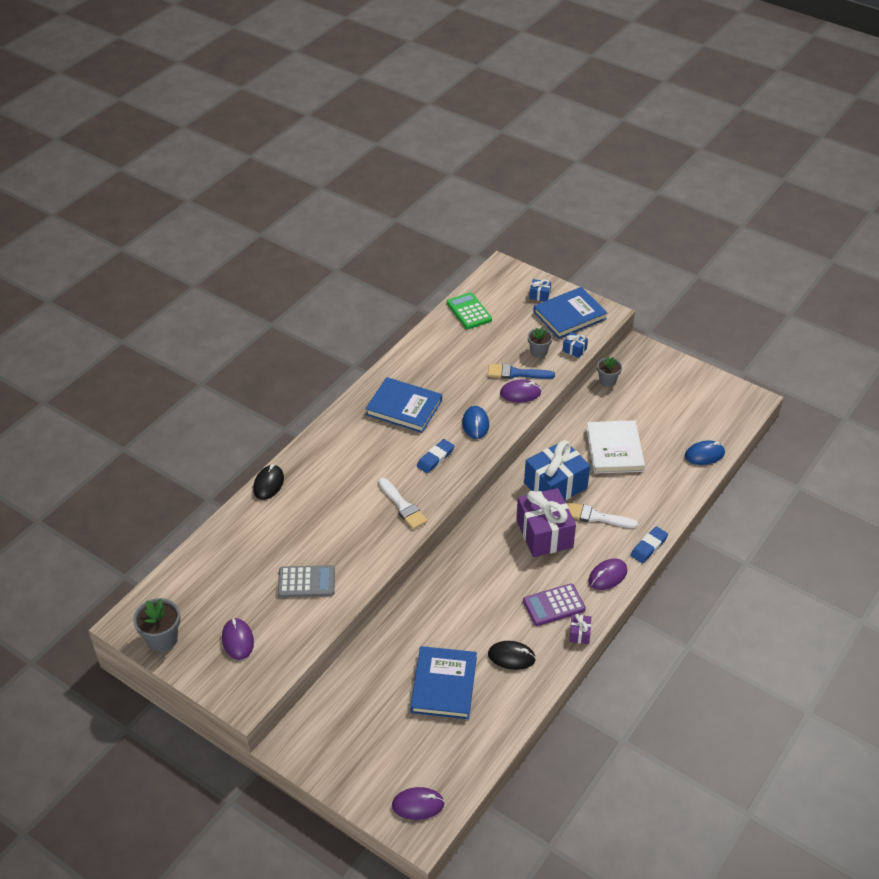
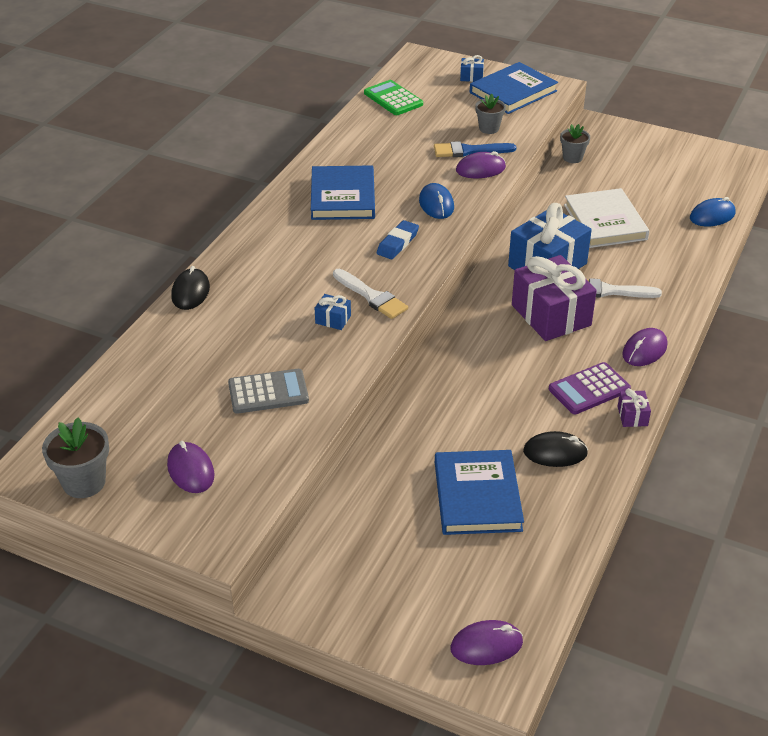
camera: 10 degrees left, 5 degrees down
blue book [365,377,442,433] -> blue book turned 75 degrees clockwise [311,165,375,220]
blue gift [562,332,588,358] -> blue gift moved to [315,294,351,330]
blue eraser [631,526,668,563] -> none

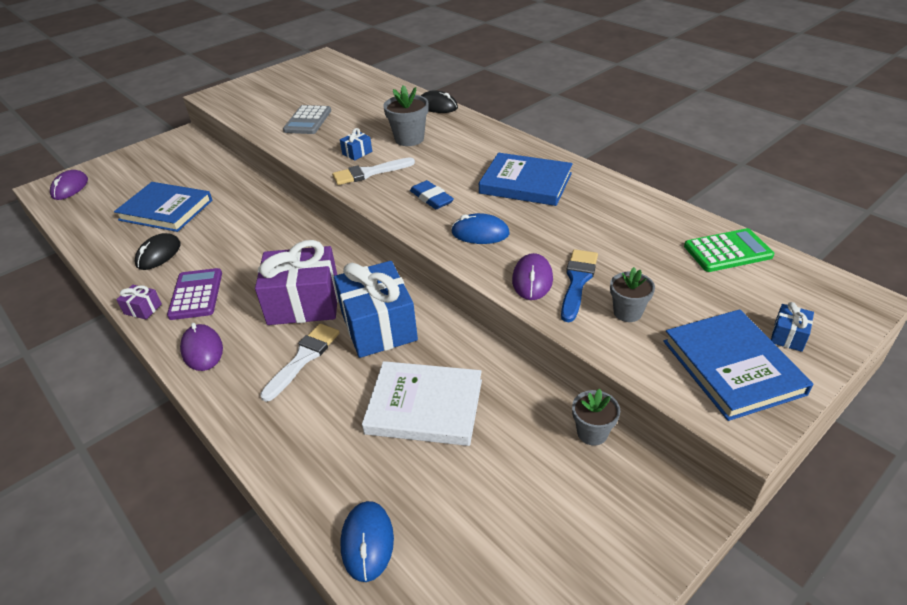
camera: 115 degrees right, 0 degrees up
grey flower pot [42,418,109,498] -> grey flower pot moved to [383,85,429,146]
purple mouse [167,441,215,493] -> none

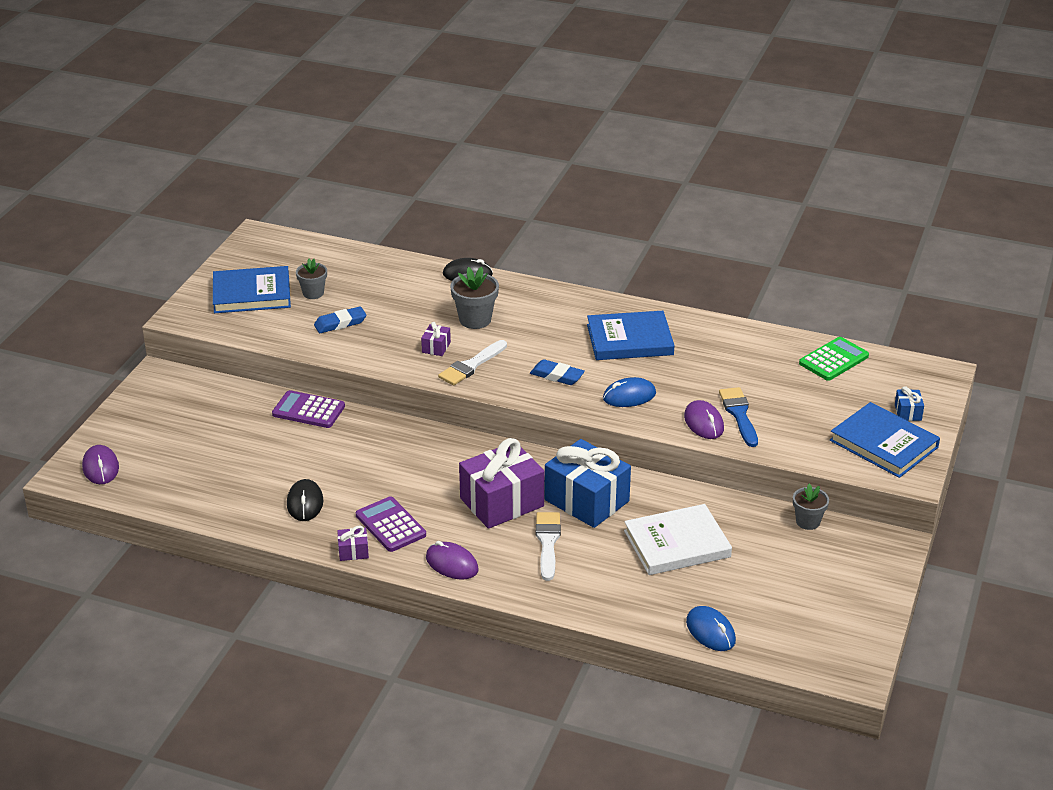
camera: 30 degrees left, 5 degrees down
blue book [114,182,212,232] -> blue book moved to [213,266,291,313]
grey calculator [283,105,331,134] -> blue eraser [314,306,366,333]
blue gift [340,128,372,160] -> purple gift [421,322,451,356]
grey flower pot [610,267,655,322] -> grey flower pot moved to [296,259,327,299]
none -> purple calculator [272,390,345,428]

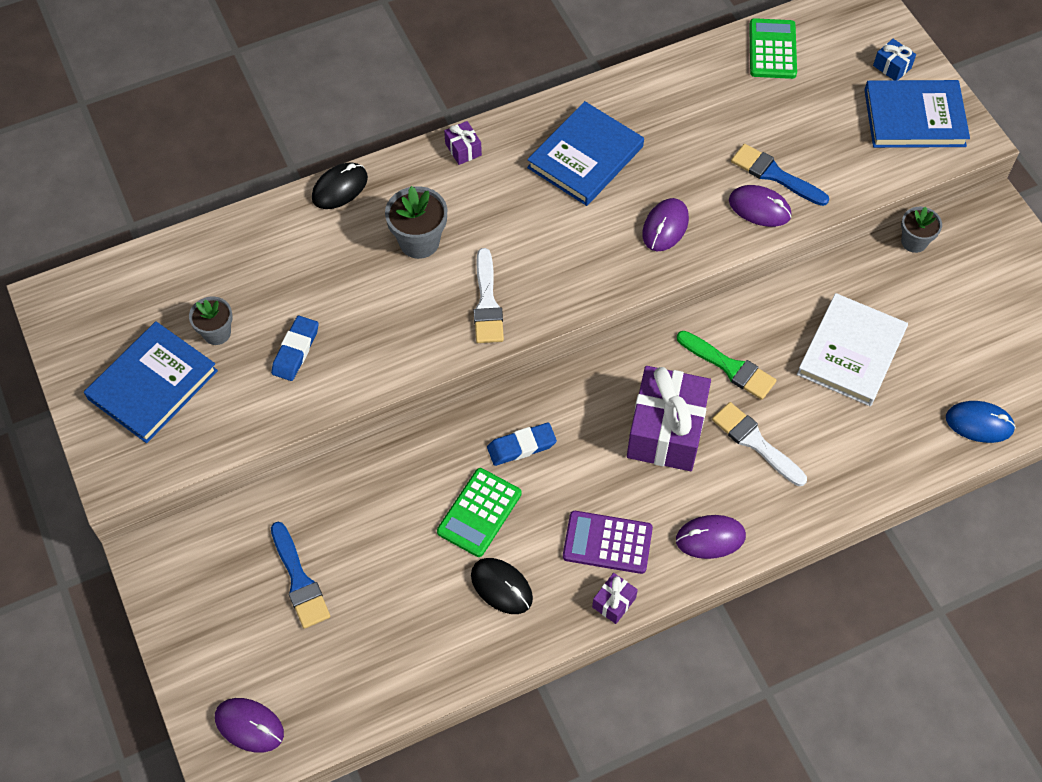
camera: 45 degrees left, 25 degrees up
purple calculator [272,390,345,428] -> none
purple gift [421,322,451,356] -> purple gift moved to [444,121,482,165]
blue eraser [530,359,585,385] -> blue eraser moved to [487,422,557,466]
blue gift [544,439,631,528] -> green brush [677,331,777,400]
blue mouse [603,377,656,407] -> purple mouse [642,198,689,251]
none -> blue brush [271,522,330,629]
none -> green calculator [437,468,521,557]

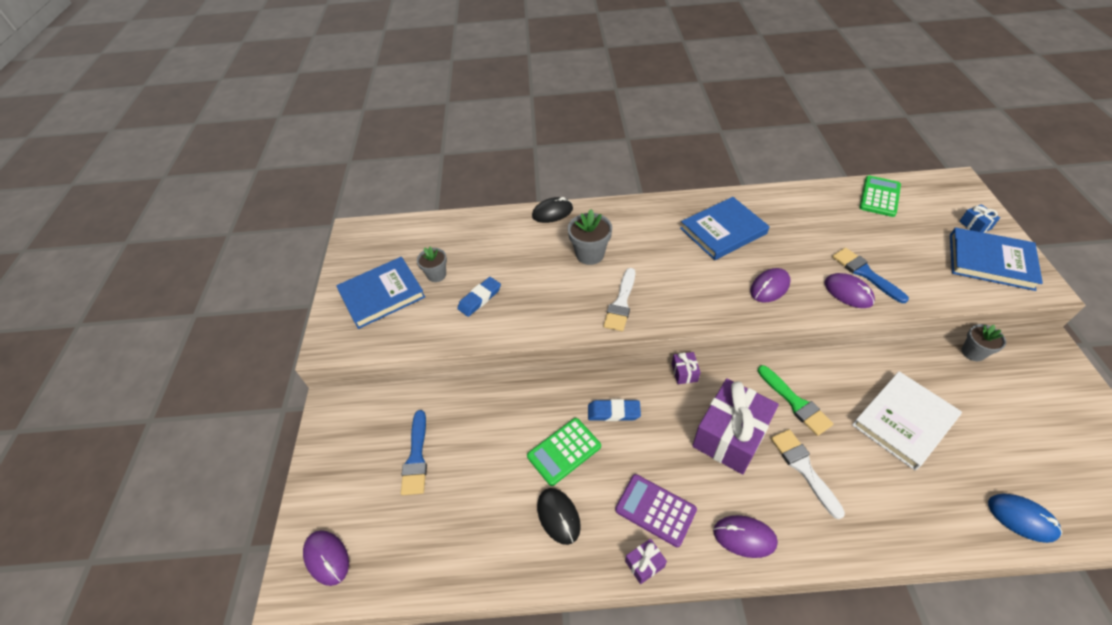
camera: 25 degrees right, 10 degrees down
purple gift [444,121,482,165] -> purple gift moved to [672,352,701,384]

